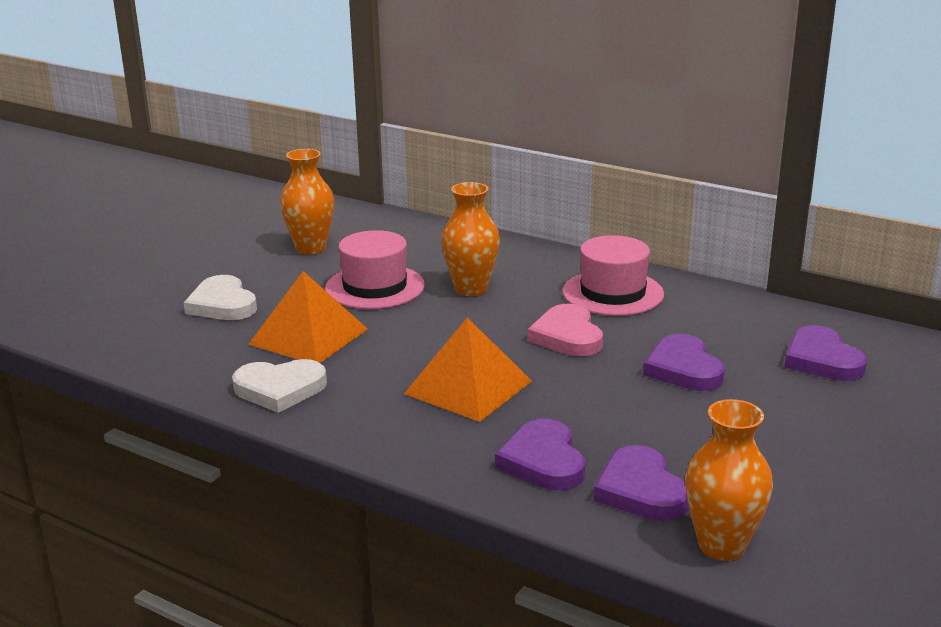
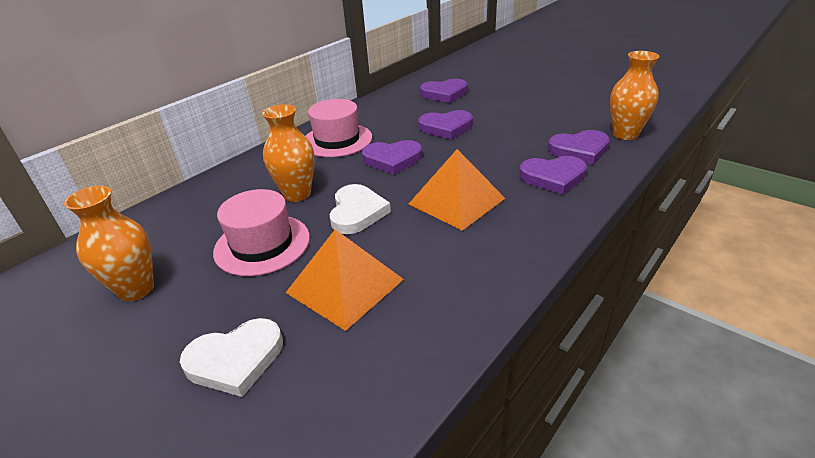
camera: 80 degrees left, 10 degrees up
white heart [232,359,327,413] -> white heart moved to [330,184,391,234]
pink heart [528,304,603,356] -> purple heart [362,140,423,175]

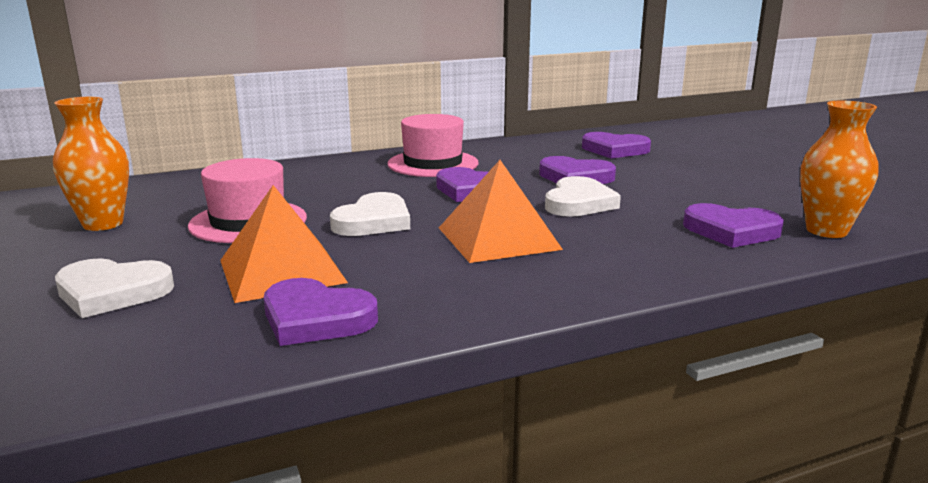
camera: 25 degrees right, 15 degrees down
orange vase [262,104,314,202] -> none
purple heart [519,156,587,195] -> purple heart moved to [264,278,378,346]
none -> white heart [545,176,621,217]

